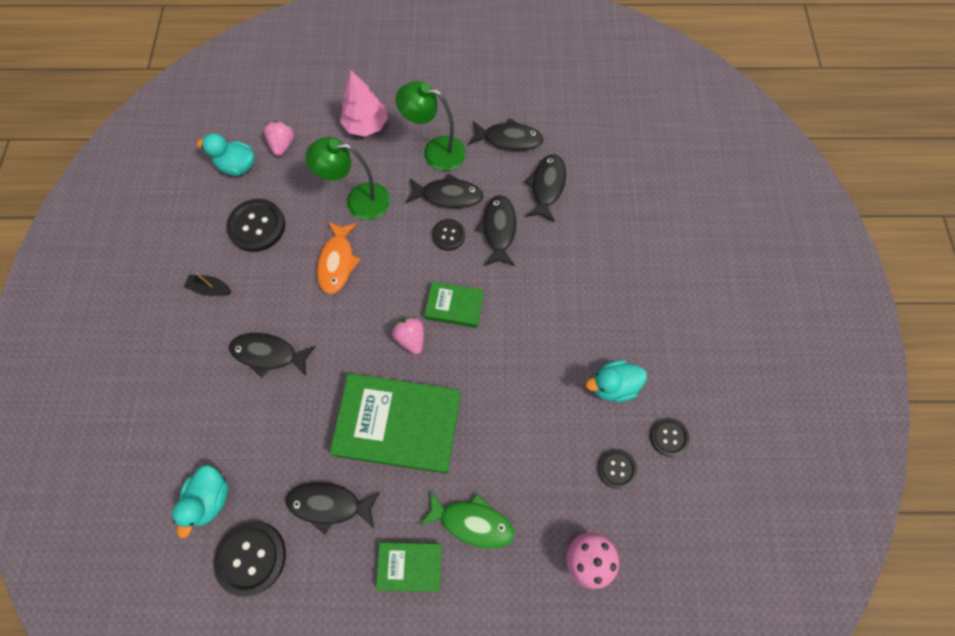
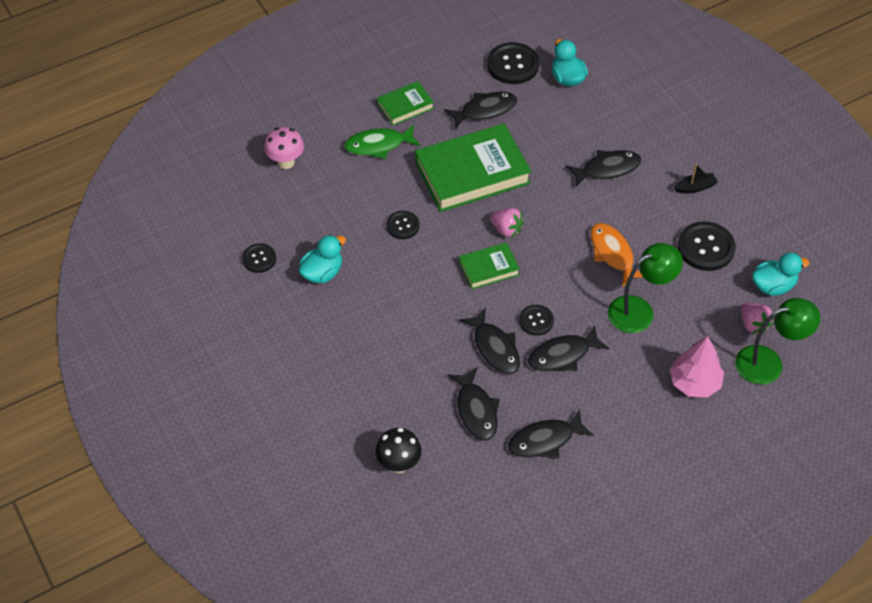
camera: 150 degrees right, 15 degrees down
green lamp [396,81,466,171] -> green lamp moved to [735,298,820,384]
black button [598,449,637,489] -> black button moved to [386,211,420,239]
none -> black mushroom [375,428,422,473]

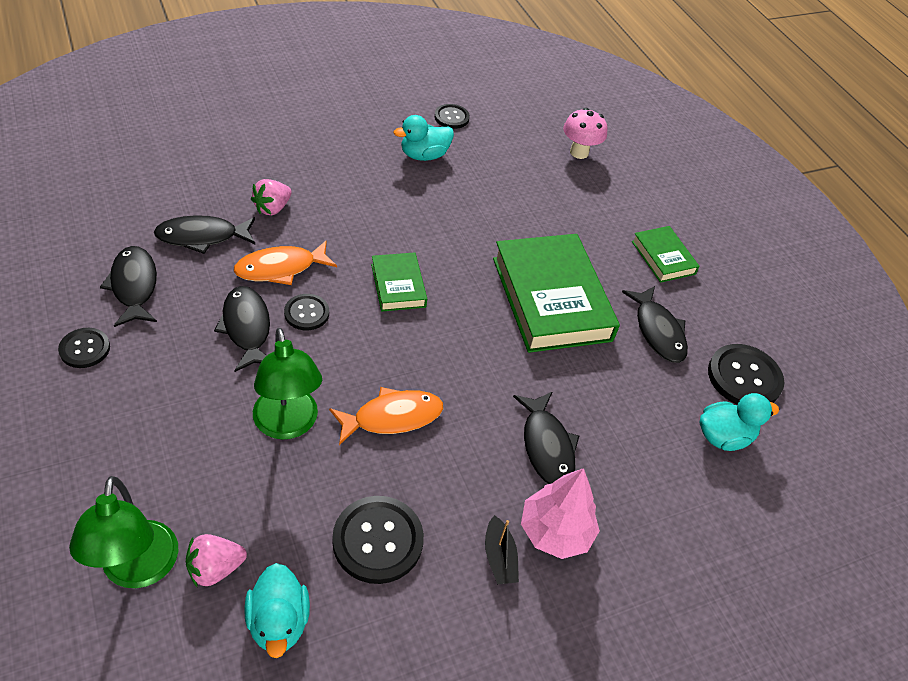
camera: 90 degrees right, 5 degrees down
turquoise duck [299,235,346,283] -> turquoise duck turned 105 degrees clockwise [393,115,454,161]
green fish [344,125,420,159] -> none
black mushroom [375,428,422,473] -> none
black button [386,211,420,239] -> black button moved to [58,328,110,368]
black fish [459,307,520,374] -> orange fish [233,240,337,285]
pink strawberry [490,208,524,238] -> pink strawberry moved to [251,179,292,215]
pink tree [670,336,724,398] -> pink tree moved to [521,468,600,559]

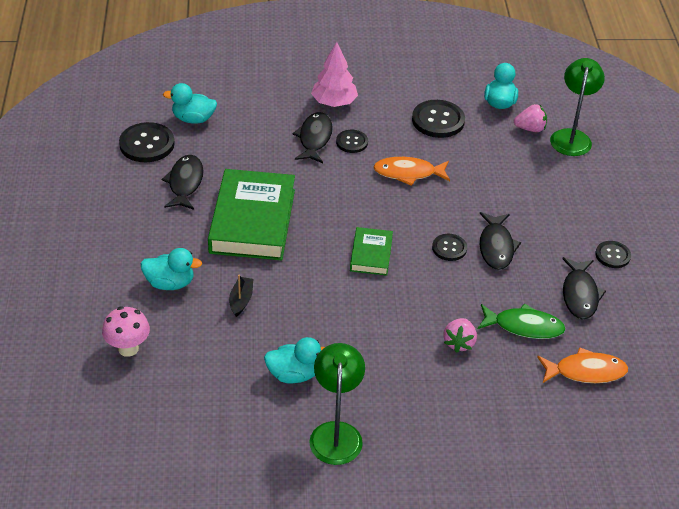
camera: 155 degrees left, 5 degrees down
black fish [154,215,255,254] -> green fish [478,303,565,339]
orange fish [233,240,337,285] -> orange fish moved to [537,347,628,383]
pink strawberry [251,179,292,215] -> pink strawberry turned 135 degrees clockwise [443,318,477,353]
green lamp [253,328,322,439] -> green lamp moved to [309,343,365,465]
black button [435,104,470,129] -> black button moved to [336,130,368,153]
black boat [485,515,519,584] -> black boat moved to [229,275,253,317]
green book [632,226,700,283] -> none
none -> turquoise duck [141,248,202,290]

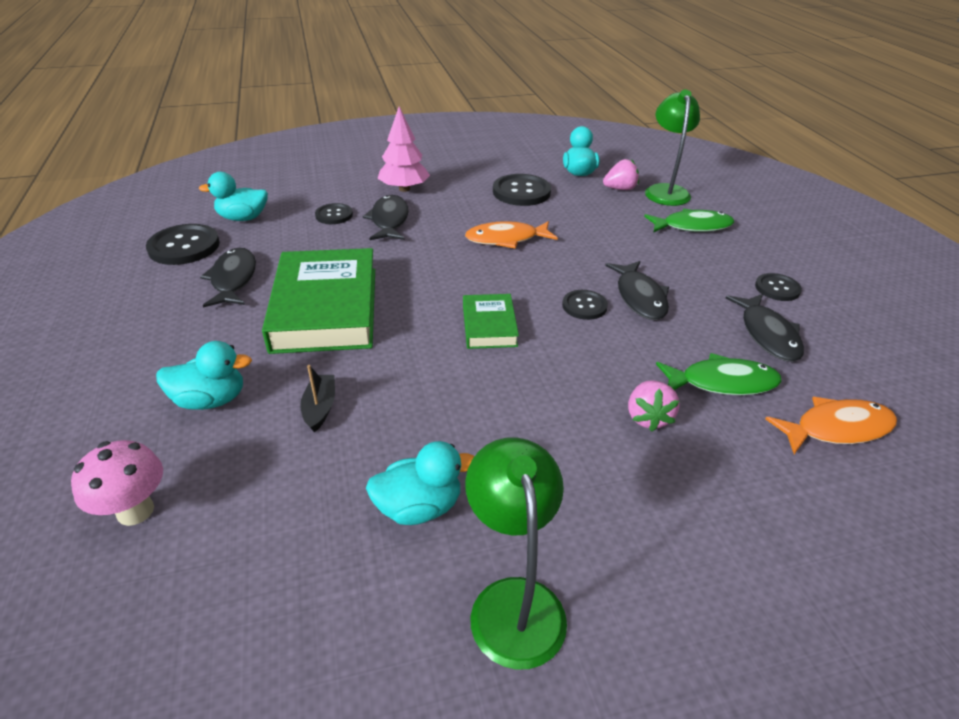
camera: 10 degrees left, 5 degrees down
black button [336,130,368,153] -> black button moved to [315,203,353,224]
none -> green fish [644,209,735,233]

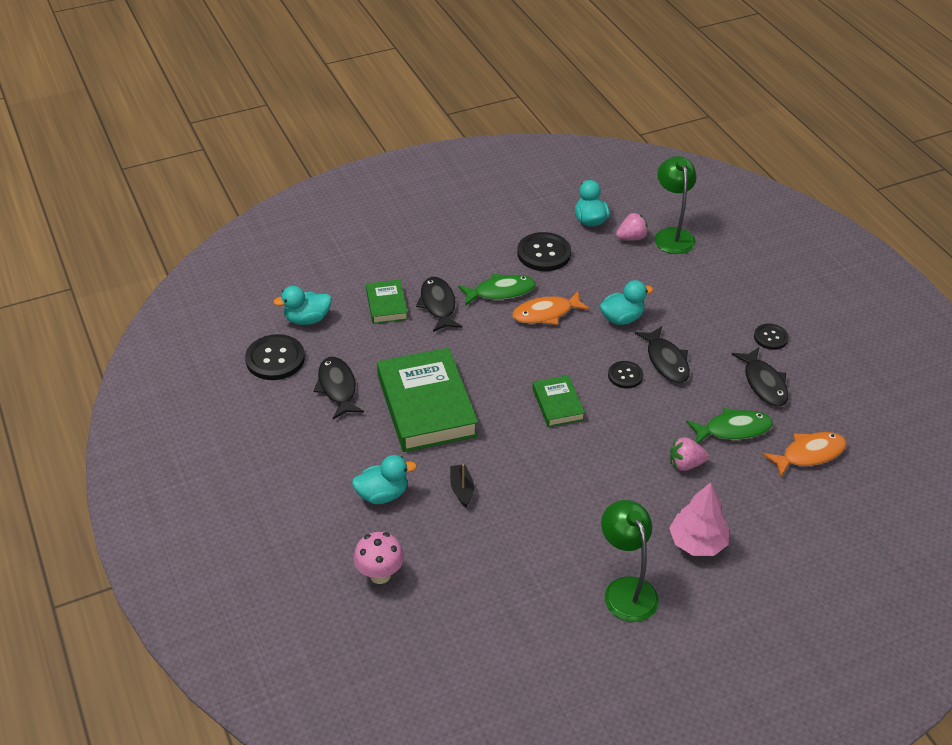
camera: 10 degrees left, 5 degrees up
black button [315,203,353,224] -> green book [366,280,408,324]
turquoise duck [366,441,474,525] -> turquoise duck moved to [600,280,653,325]
pink tree [378,106,430,192] -> pink tree moved to [669,482,729,556]
pink strawberry [628,380,679,431] -> pink strawberry turned 90 degrees clockwise [670,437,709,471]
green fish [644,209,735,233] -> green fish moved to [458,274,536,306]

